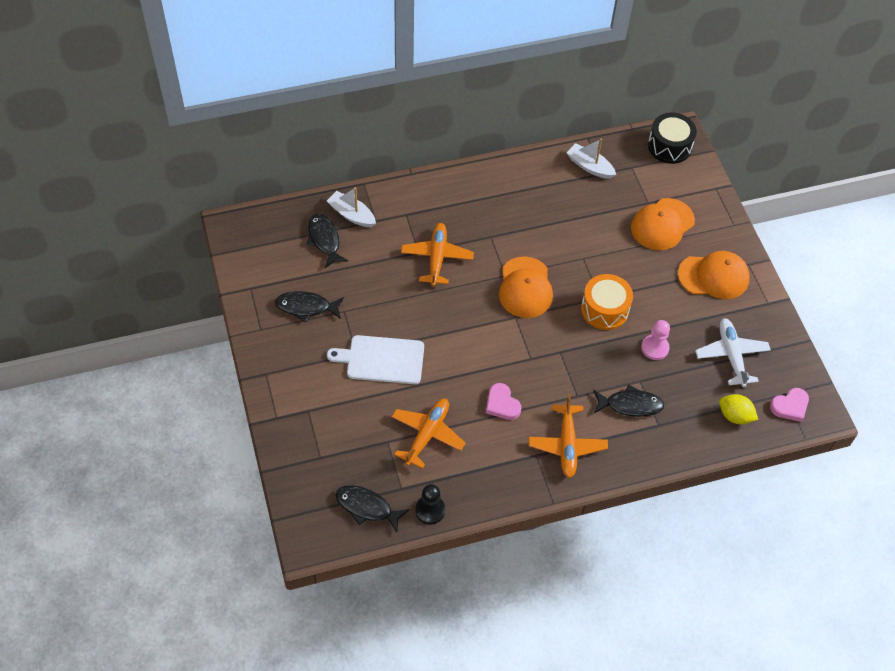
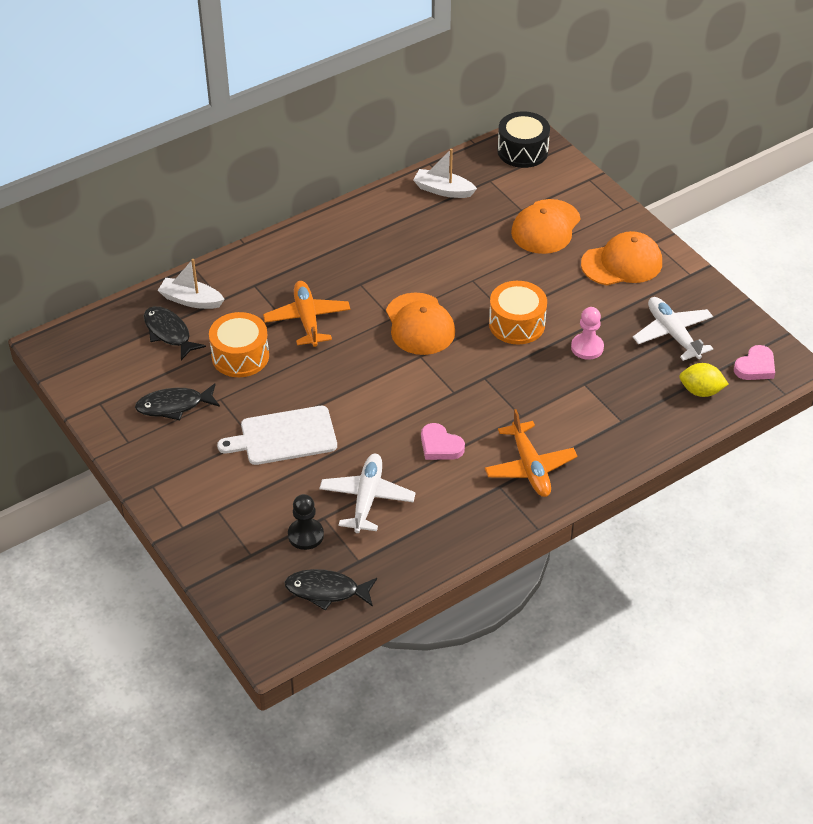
camera: 15 degrees left, 10 degrees down
orange plane [391,399,465,469] -> white plane [319,454,416,533]
black pawn [415,484,445,524] -> black pawn moved to [288,494,324,550]
black fish [593,384,664,417] -> none
none -> orange drum [209,312,269,377]

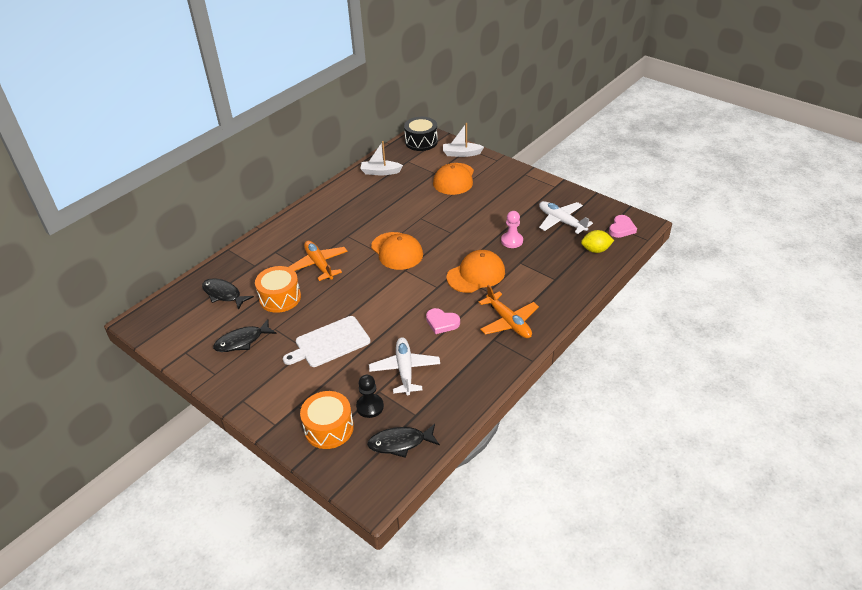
camera: 15 degrees left, 5 degrees down
white boat [158,259,225,309] -> white boat moved to [443,123,484,157]
orange drum [489,281,547,344] -> orange drum moved to [300,391,354,449]
orange cap [581,231,662,285] -> orange cap moved to [446,250,505,293]

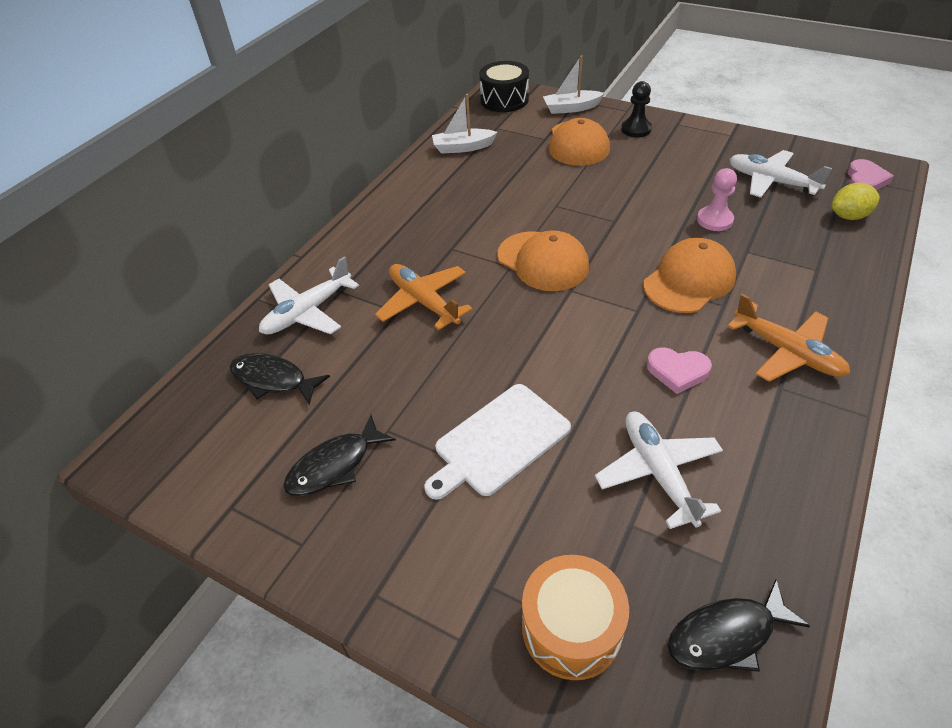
camera: 10 degrees left, 5 degrees up
orange drum [255,266,301,313] -> none
black pawn [356,375,384,418] -> black pawn moved to [621,81,652,137]
none -> white plane [259,256,359,334]

